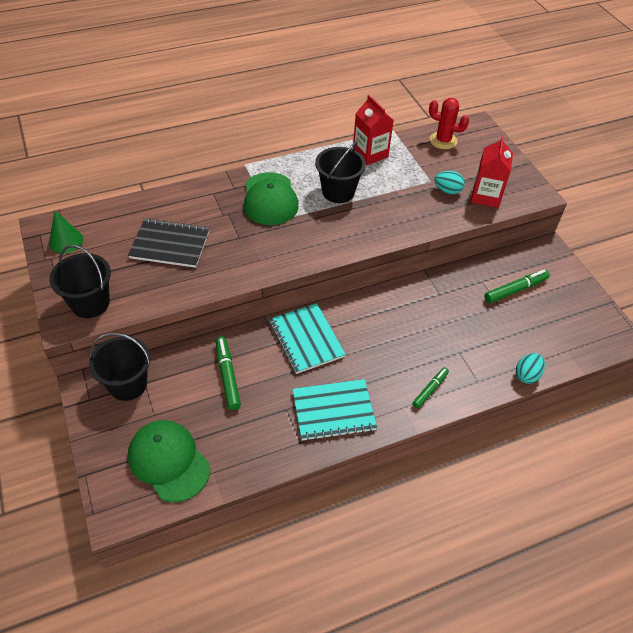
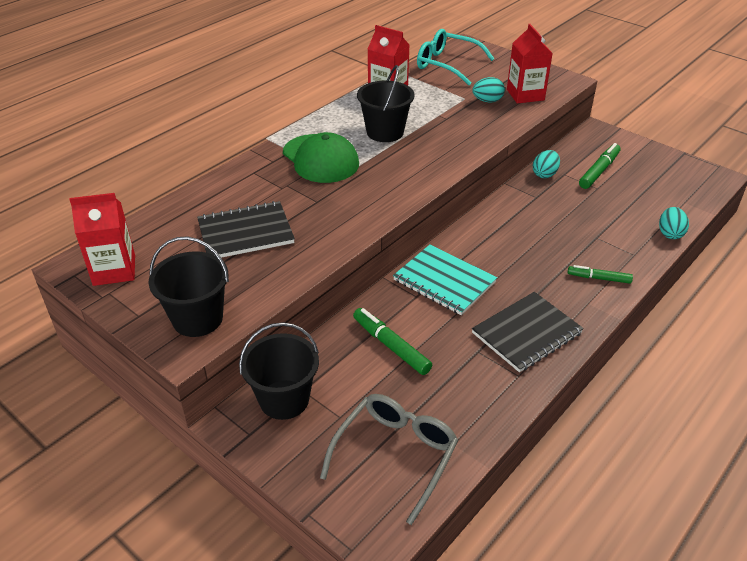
camera: 25 degrees left, 10 degrees down
green cone [49,211,83,253] -> red carton [69,193,135,286]
green cap [128,420,210,502] -> grey glasses [320,394,458,525]
turquoise notebook [292,379,377,441] -> black notebook [472,292,584,372]
green marker [412,367,449,408] -> green marker turned 90 degrees counterclockwise [568,265,633,284]
red cactus [429,98,469,149] -> turquoise glasses [417,29,495,85]
none -> turquoise egg [533,150,560,178]

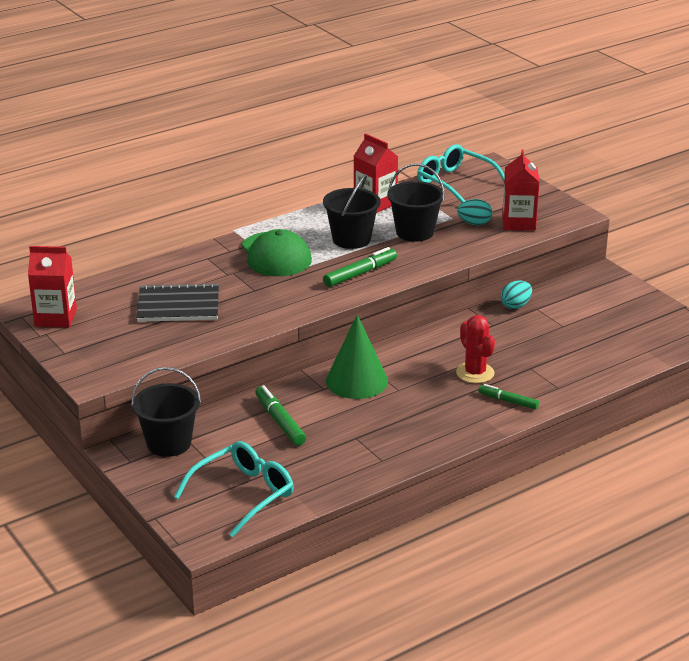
camera: 15 degrees right, 10 degrees down
black bucket [149,236,229,337] -> black bucket moved to [387,164,445,242]
grey glasses [320,394,458,525] -> turquoise glasses [174,441,294,537]
turquoise notebook [393,245,497,315] -> green cone [326,314,388,399]
black notebook [472,292,584,372] -> none
green marker [579,143,621,189] -> green marker moved to [323,247,397,287]
turquoise egg [659,207,689,239] -> none
none -> red cactus [456,315,495,383]

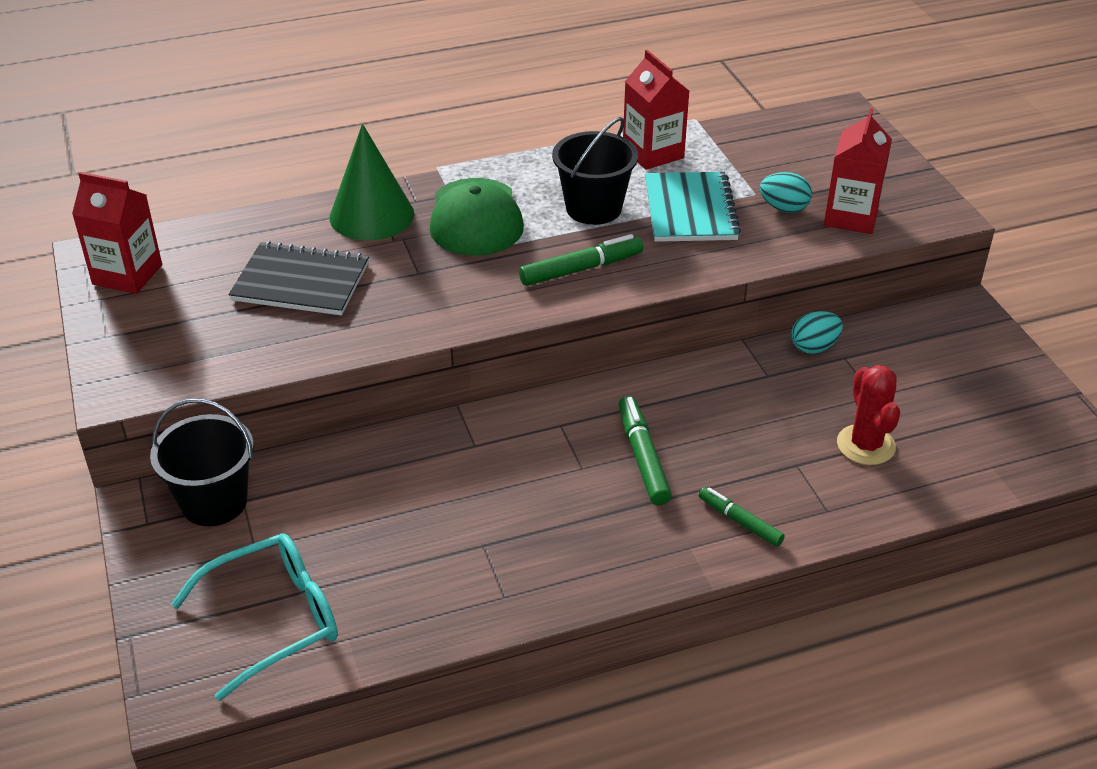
camera: 15 degrees right, 10 degrees up
green marker [255,385,306,446] -> green marker moved to [619,396,672,505]
green cone [326,314,388,399] -> green cone moved to [330,124,414,241]
black bucket [387,164,445,242] -> turquoise notebook [645,172,741,242]
turquoise glasses [417,144,505,203] -> none
red cactus [456,315,495,383] -> red cactus moved to [837,365,900,465]

